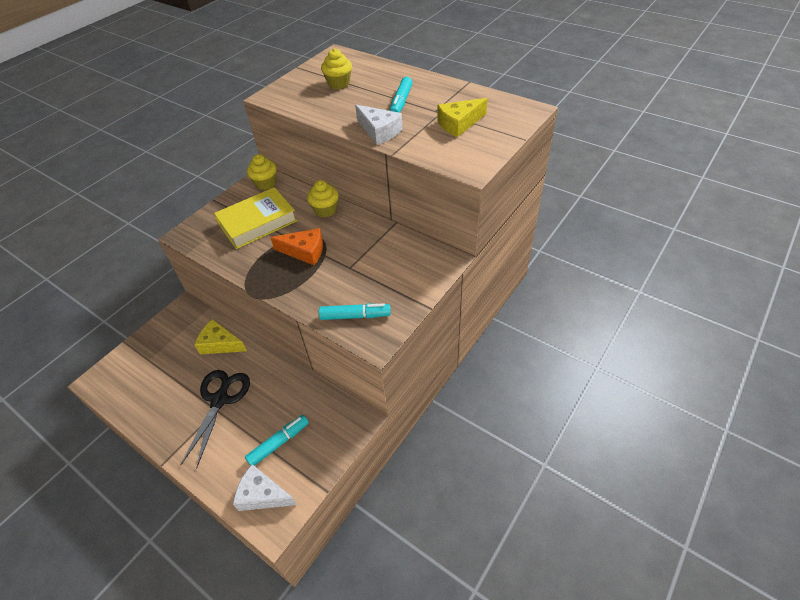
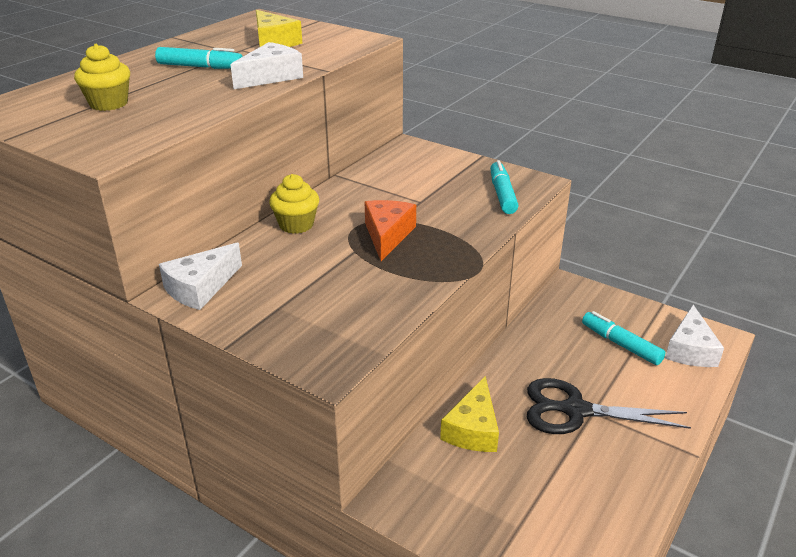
camera: 95 degrees left, 15 degrees down
yellow book [214,187,297,249] -> none
yellow cupcake [247,154,277,190] -> white cheese [159,243,242,310]

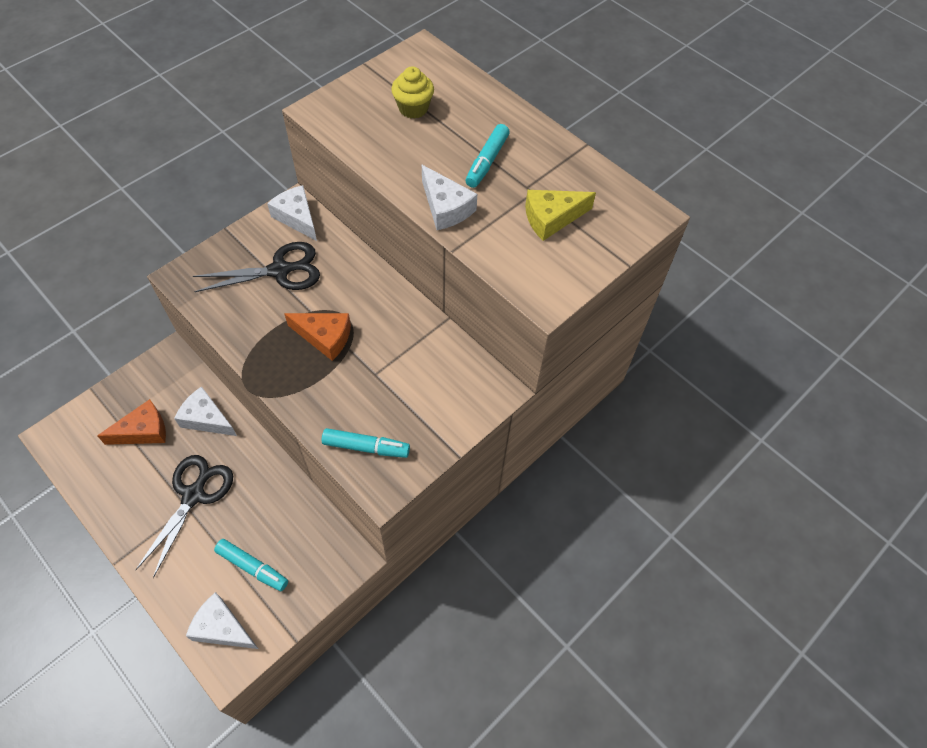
camera: 100 degrees right, 25 degrees up
yellow cupcake [269,174,319,234] -> none
yellow cheese [440,376,499,452] -> white cheese [174,386,237,436]
turquoise marker [582,311,666,365] -> turquoise marker turned 60 degrees clockwise [214,539,288,591]
none -> orange cheese [97,399,166,445]
none -> black scissors [193,242,320,292]

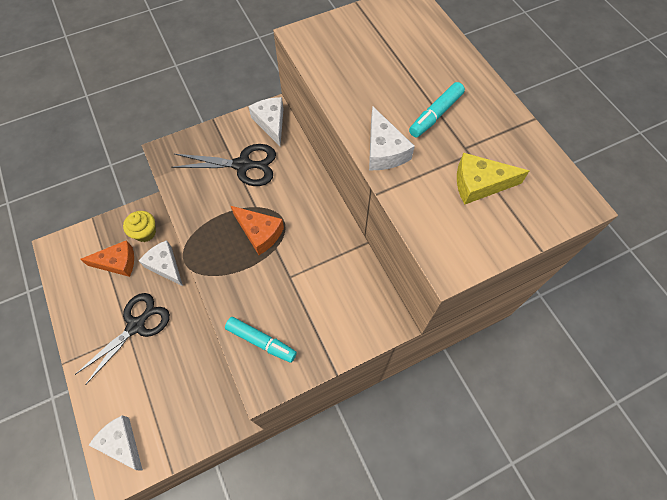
camera: 20 degrees right, 5 degrees up
turquoise marker [214,539,288,591] -> none
yellow cupcake [391,67,434,119] -> yellow cupcake moved to [123,211,156,242]

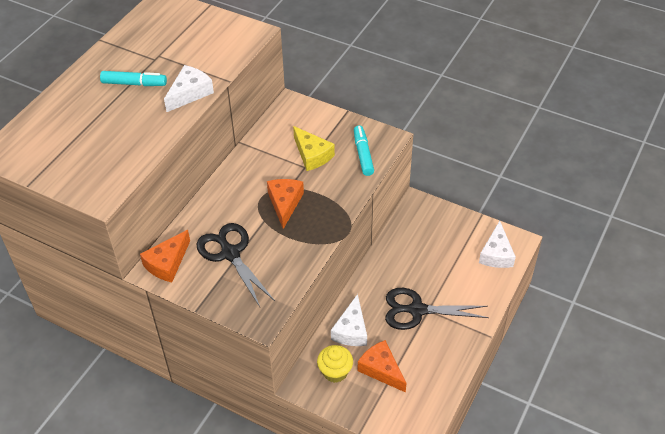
camera: 125 degrees left, 15 degrees down
white cheese [248,97,283,146] -> orange cheese [140,230,190,282]
yellow cheese [457,153,529,204] -> yellow cheese moved to [293,126,335,171]

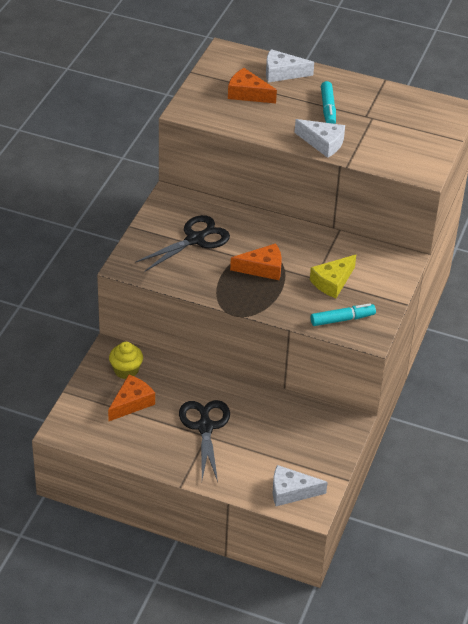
camera: 80 degrees right, 5 degrees down
orange cheese [140,230,190,282] -> orange cheese moved to [228,68,277,103]
white cheese [331,294,367,346] -> white cheese moved to [266,49,314,83]

